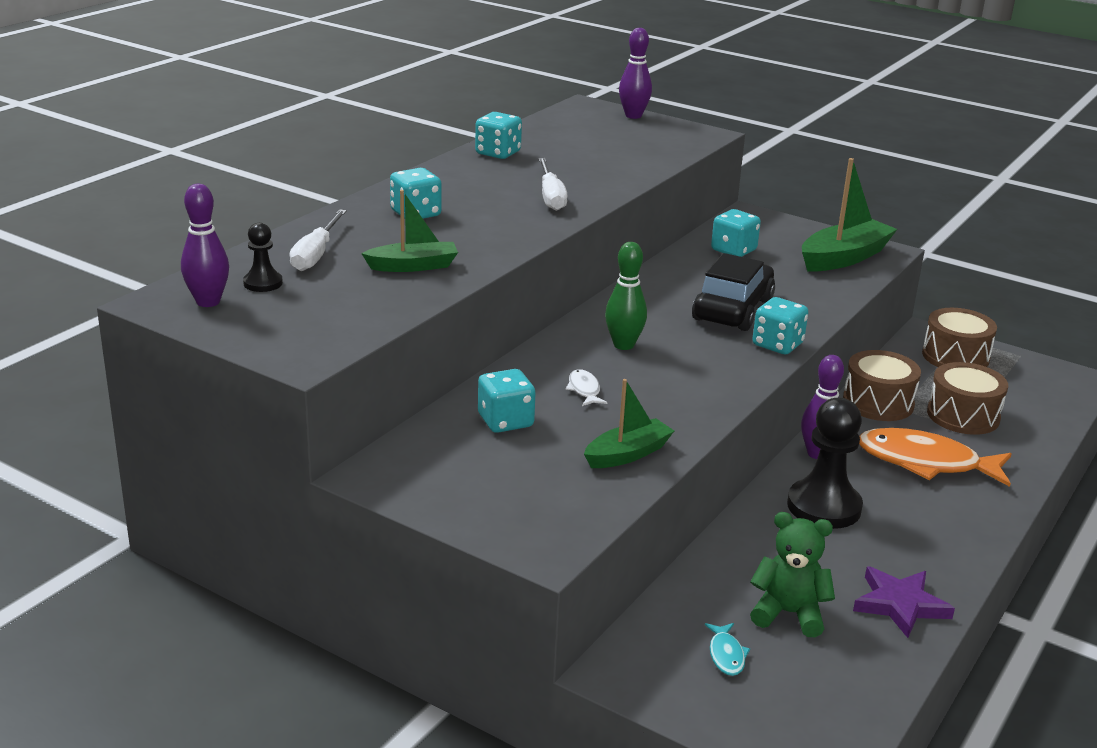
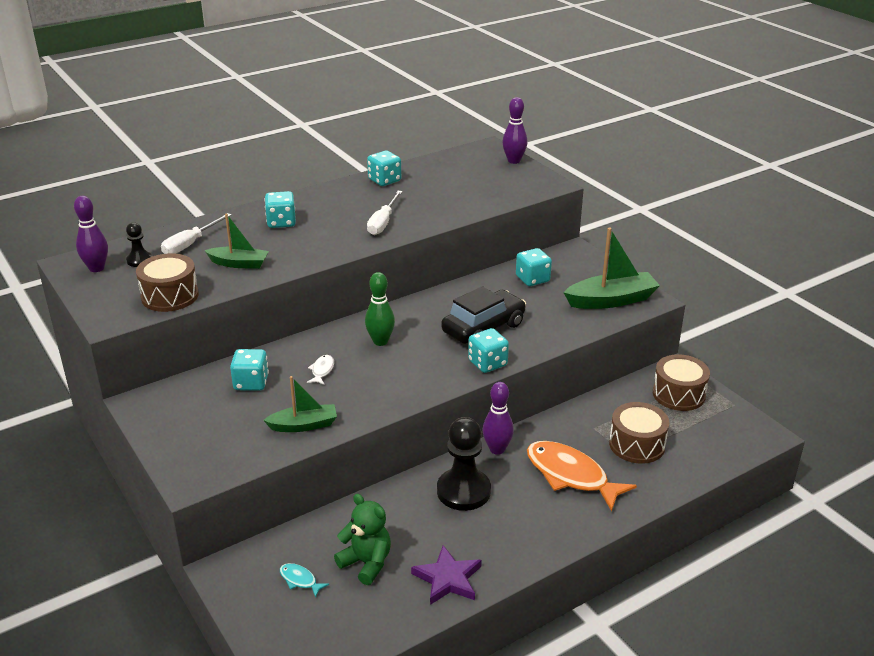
camera: 25 degrees right, 5 degrees up
turquoise fish [705,623,750,676] -> turquoise fish turned 105 degrees clockwise [280,563,329,598]
brown drum [843,350,921,421] -> brown drum moved to [136,253,199,312]

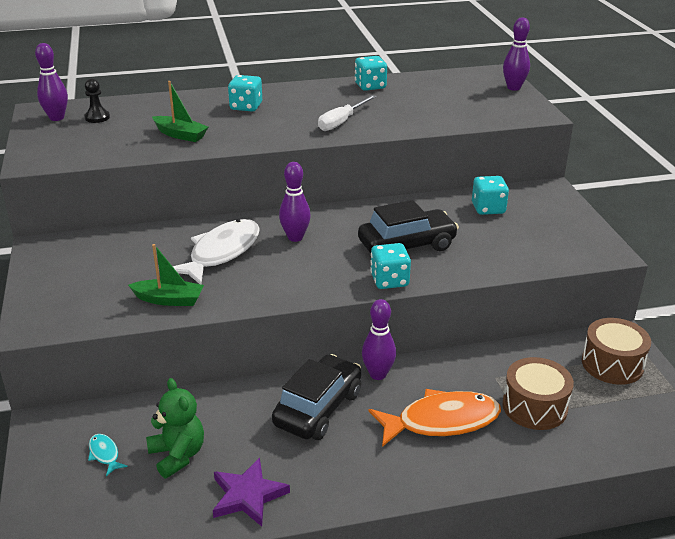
camera: 20 degrees right, 0 degrees up
brown drum [136,253,199,312] -> none
white screwdriver [161,213,231,254] -> none
turquoise dice [230,349,269,391] -> none
white fish [307,355,334,385] -> white fish [173,219,260,284], size x2.37
green bowling pin [365,272,395,346] -> purple bowling pin [279,162,311,242]
black pawn [437,417,491,511] -> black car [272,354,361,440]
orange fish [527,441,637,511] -> orange fish turned 105 degrees clockwise [369,389,501,447]
green boat [563,228,660,309] -> none

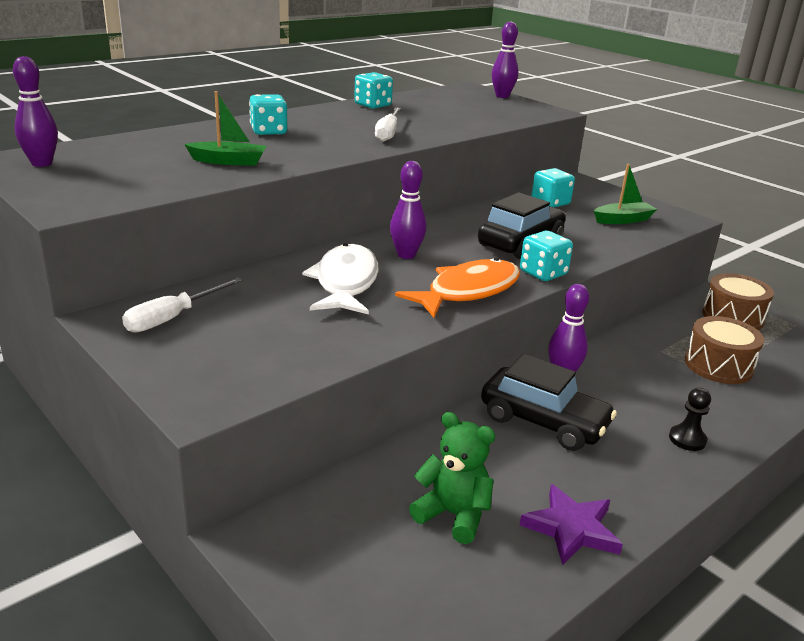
camera: 30 degrees left, 5 degrees down
black pawn [84,78,110,123] -> black pawn moved to [669,388,711,451]
turquoise fish [88,434,128,476] -> none
green boat [128,244,204,306] -> green boat moved to [594,164,657,224]
black car [272,354,361,440] -> black car turned 120 degrees clockwise [481,354,617,451]
orange fish [369,389,501,447] -> orange fish moved to [395,258,520,318]
none -> white screwdriver [122,277,243,332]

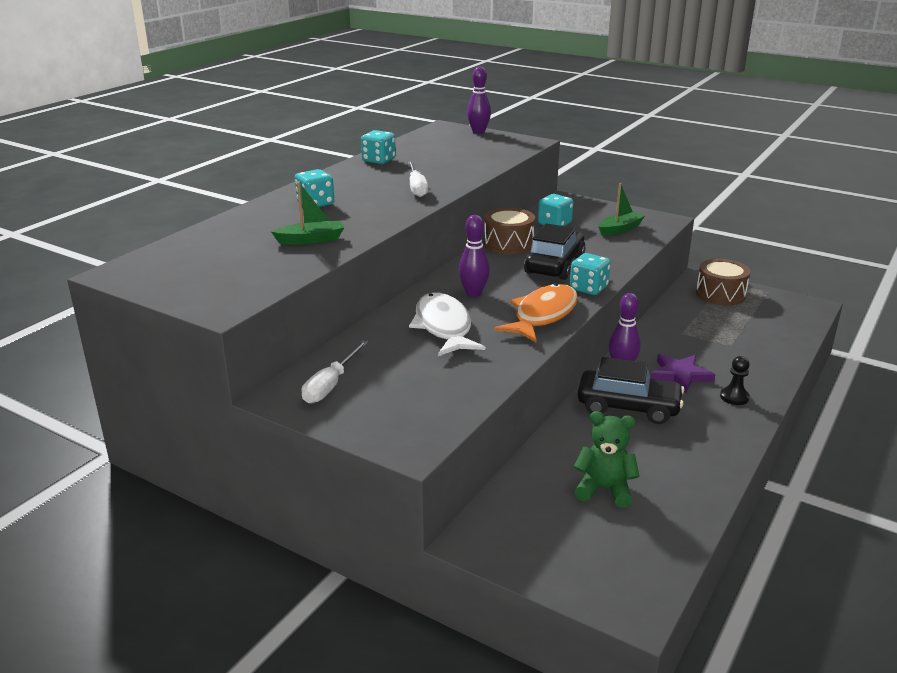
camera: 15 degrees left, 0 degrees up
purple bowling pin [13,56,58,167] -> none
purple star [520,484,623,565] -> purple star moved to [650,354,715,393]
brown drum [685,316,764,384] -> brown drum moved to [484,208,535,255]

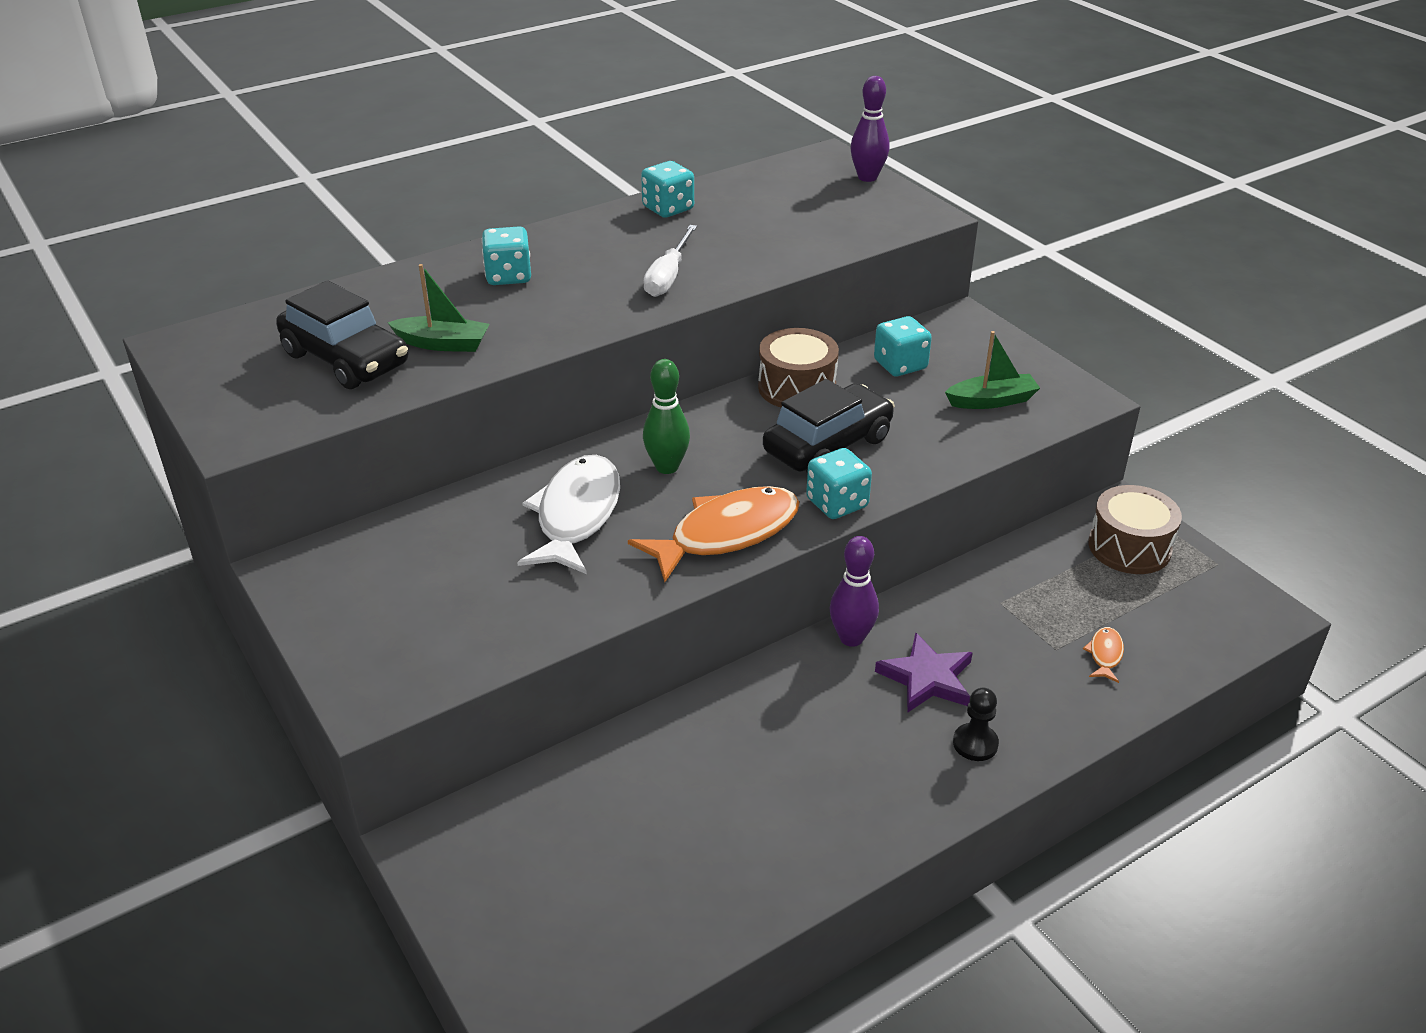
camera: 25 degrees right, 10 degrees up
white screwdriver [301,340,368,404] -> none
purple bowling pin [458,215,490,297] -> green bowling pin [643,359,690,474]
green teddy bear [574,411,640,507] -> none
black car [578,357,685,424] -> black car moved to [276,280,408,389]
none -> orange fish [1083,627,1124,683]

